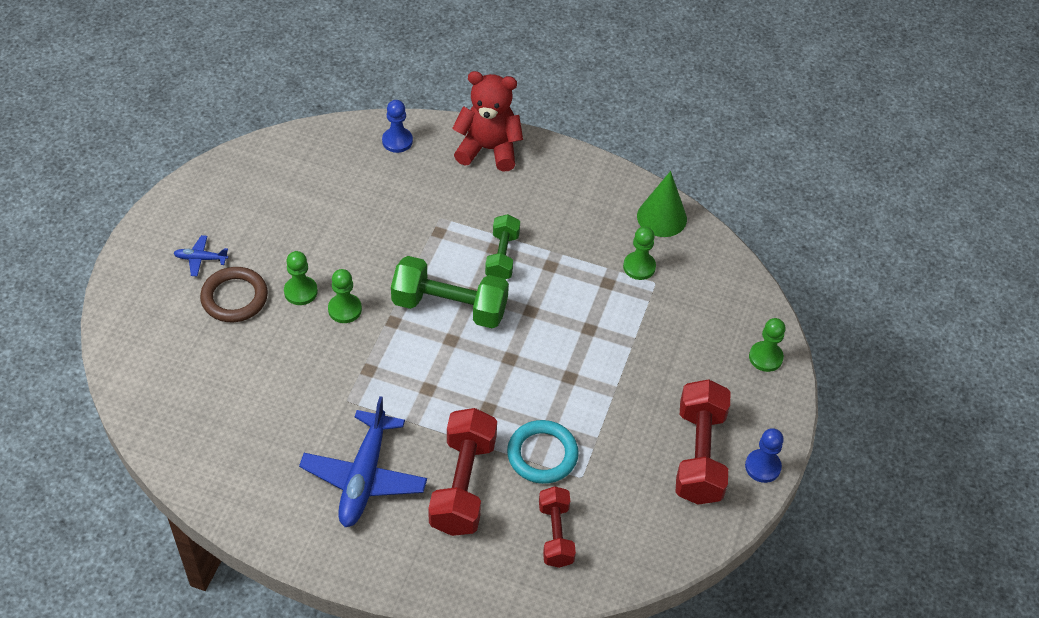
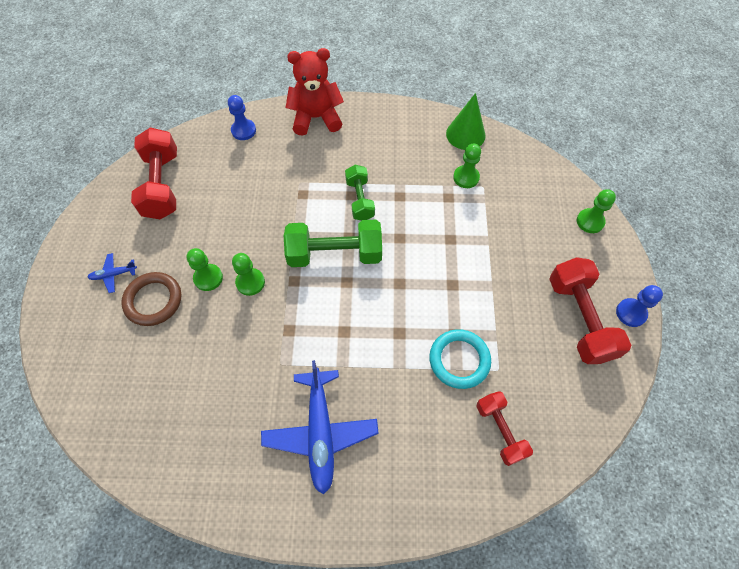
camera: 15 degrees left, 10 degrees up
red dumbbell [428,408,497,536] -> red dumbbell moved to [131,127,177,219]

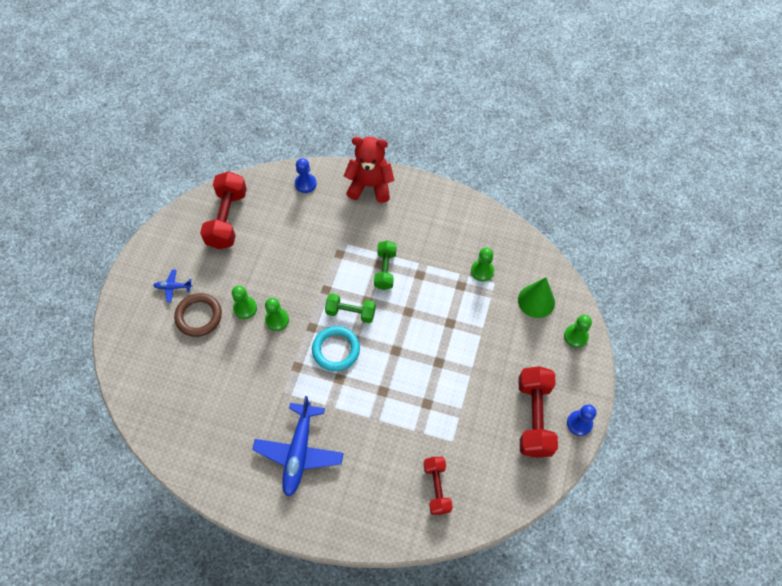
camera: 15 degrees right, 0 degrees up
green dumbbell [284,220,382,267] -> green dumbbell [325,293,376,323], size x0.61
turquoise ring [429,329,491,389] -> turquoise ring moved to [312,326,360,371]
green cone [446,93,486,150] -> green cone moved to [518,277,555,318]

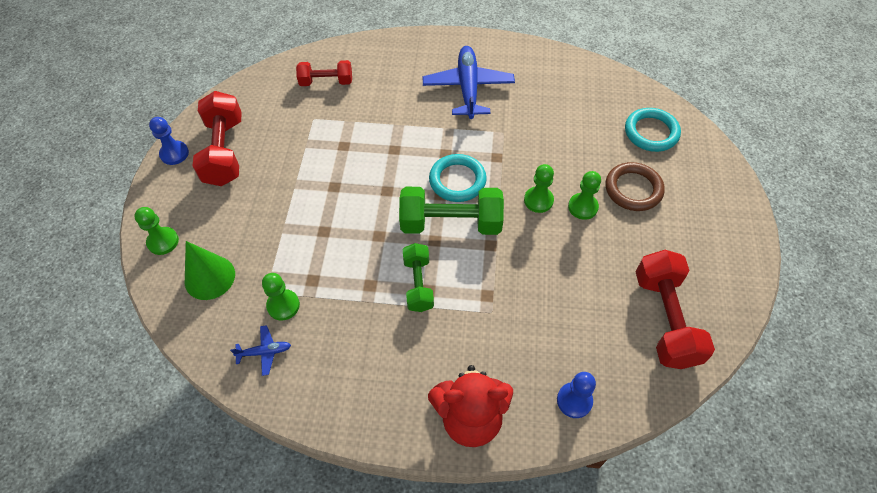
camera: 170 degrees right, 5 degrees down
blue plane [153,270,192,302] -> blue plane moved to [230,325,291,376]
green dumbbell [325,293,376,323] -> green dumbbell [399,187,504,235], size x1.63
red dumbbell [424,457,453,515] -> red dumbbell turned 75 degrees counterclockwise [296,60,352,86]
none -> turquoise ring [625,108,681,152]

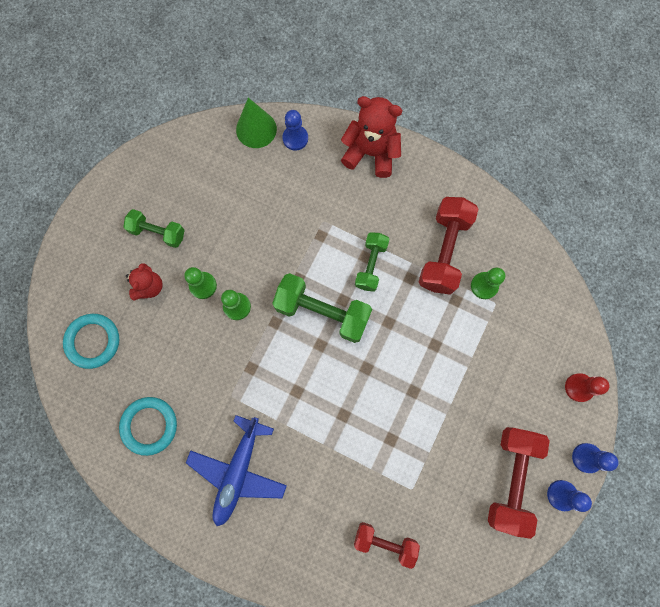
camera: 160 degrees left, 20 degrees up
green pawn [134,207,179,255] -> red pawn [565,373,610,402]
green cone [185,241,235,300] -> green cone moved to [236,98,277,148]
blue plane [230,325,291,376] -> none
turquoise ring [429,154,487,202] -> turquoise ring moved to [119,397,177,456]
brown ring [605,162,665,211] -> red teddy bear [126,263,163,301]
red dumbbell [636,250,715,369] -> red dumbbell moved to [419,197,478,295]
none -> green dumbbell [123,209,185,248]
none -> blue pawn [572,443,619,473]

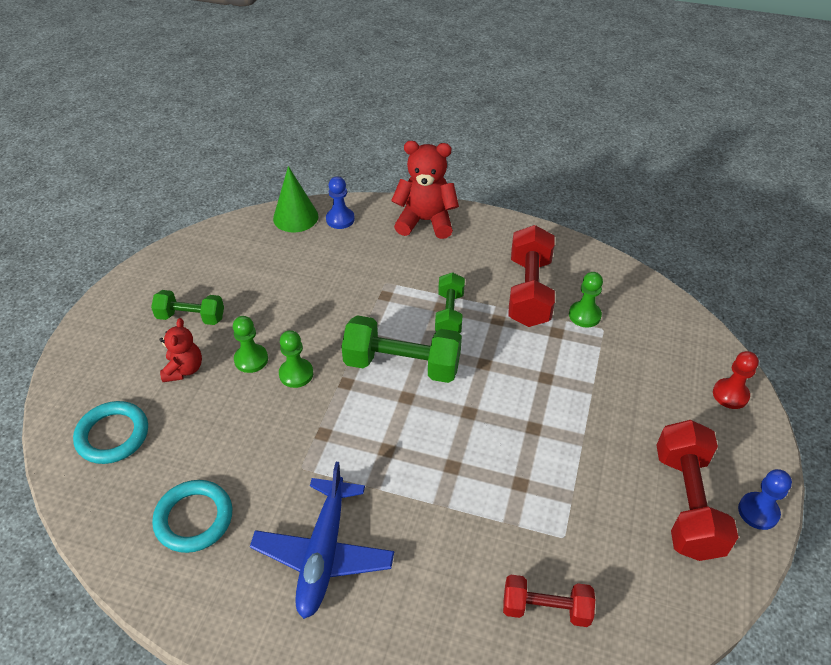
camera: 10 degrees left, 30 degrees down
blue pawn [572,443,619,473] -> none

